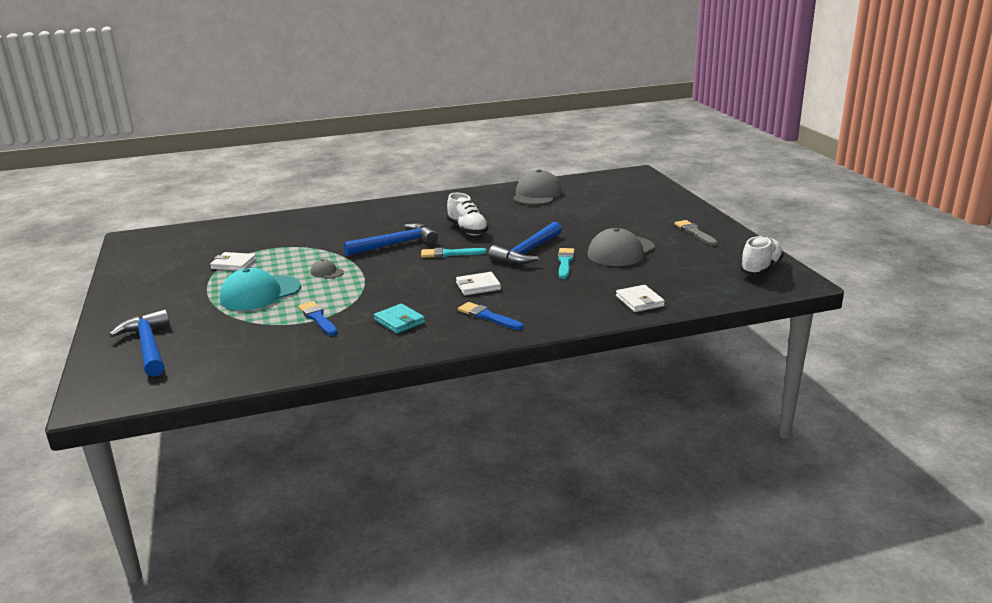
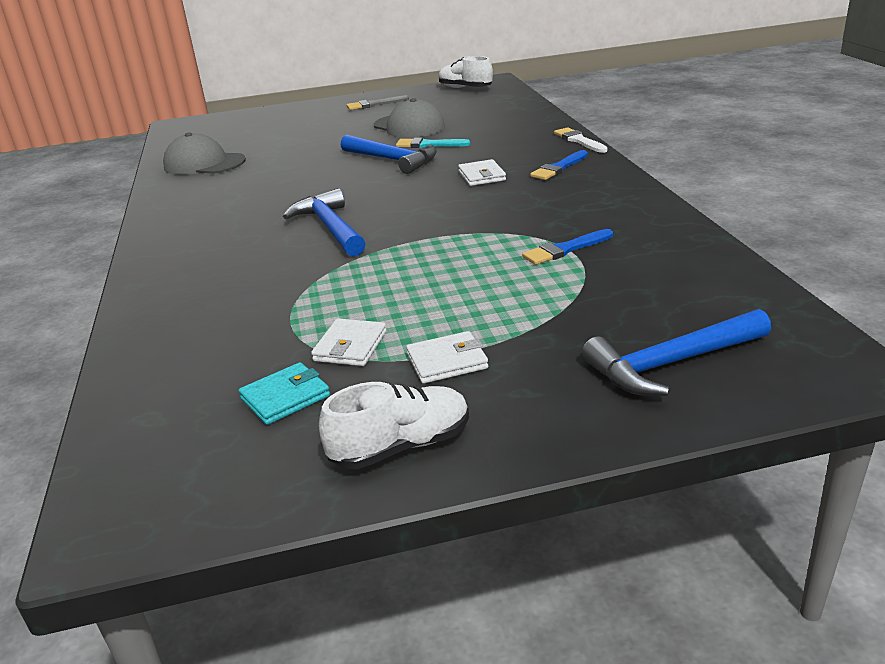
camera: 85 degrees left, 5 degrees up
turquoise cap [220,268,301,310] -> none
grey cap [310,259,344,279] -> none
turquoise wallet [374,304,425,334] -> turquoise wallet moved to [239,362,330,425]
turquoise brush [421,248,487,258] -> none
white shoe [447,193,489,236] -> white shoe moved to [319,382,469,469]
white wallet [616,285,665,312] -> white wallet moved to [406,331,488,384]
none -> white brush [554,127,608,153]

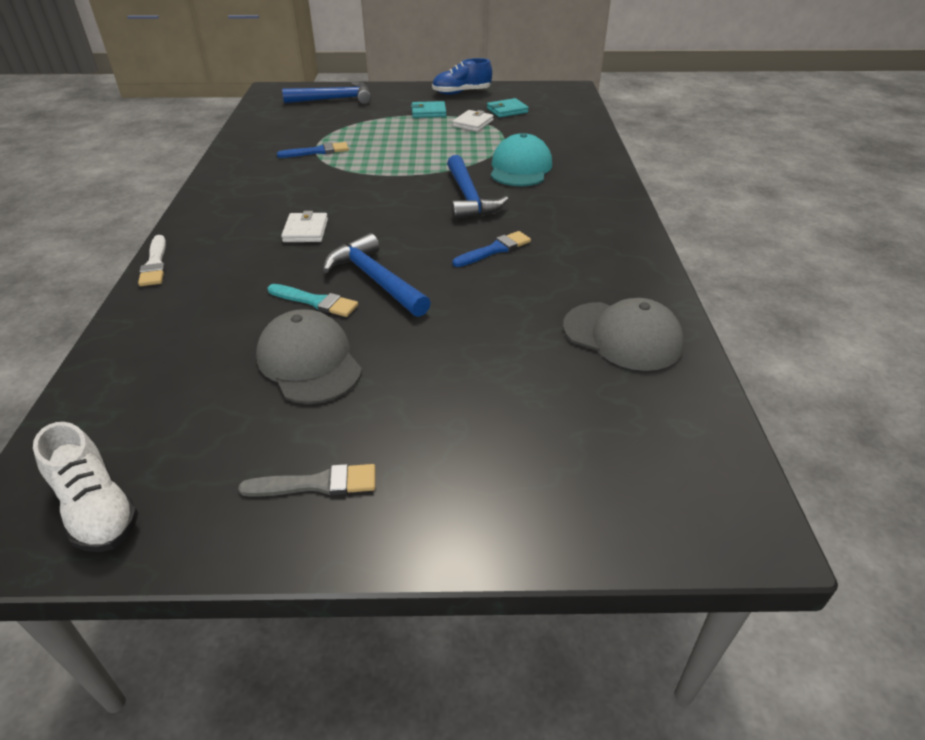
camera: 170 degrees left, 10 degrees up
white shoe [319,382,469,469] -> blue shoe [432,58,492,95]
white wallet [406,331,488,384] -> turquoise wallet [411,101,446,118]
blue brush [530,150,588,180] -> blue brush moved to [453,231,531,267]
none -> turquoise cap [491,133,552,186]

